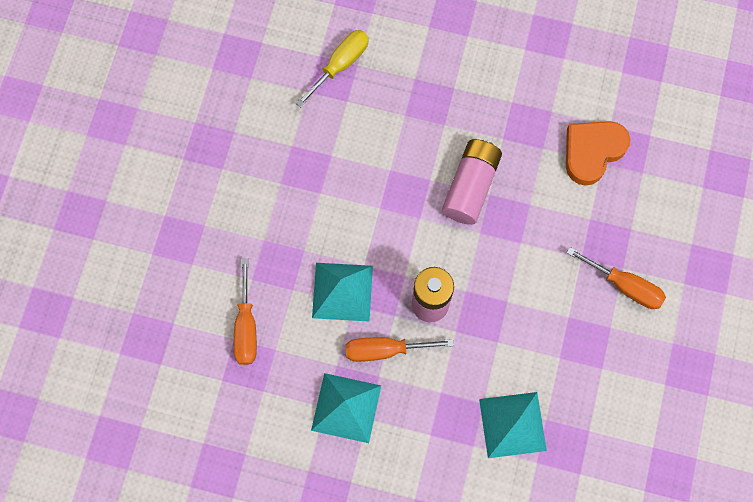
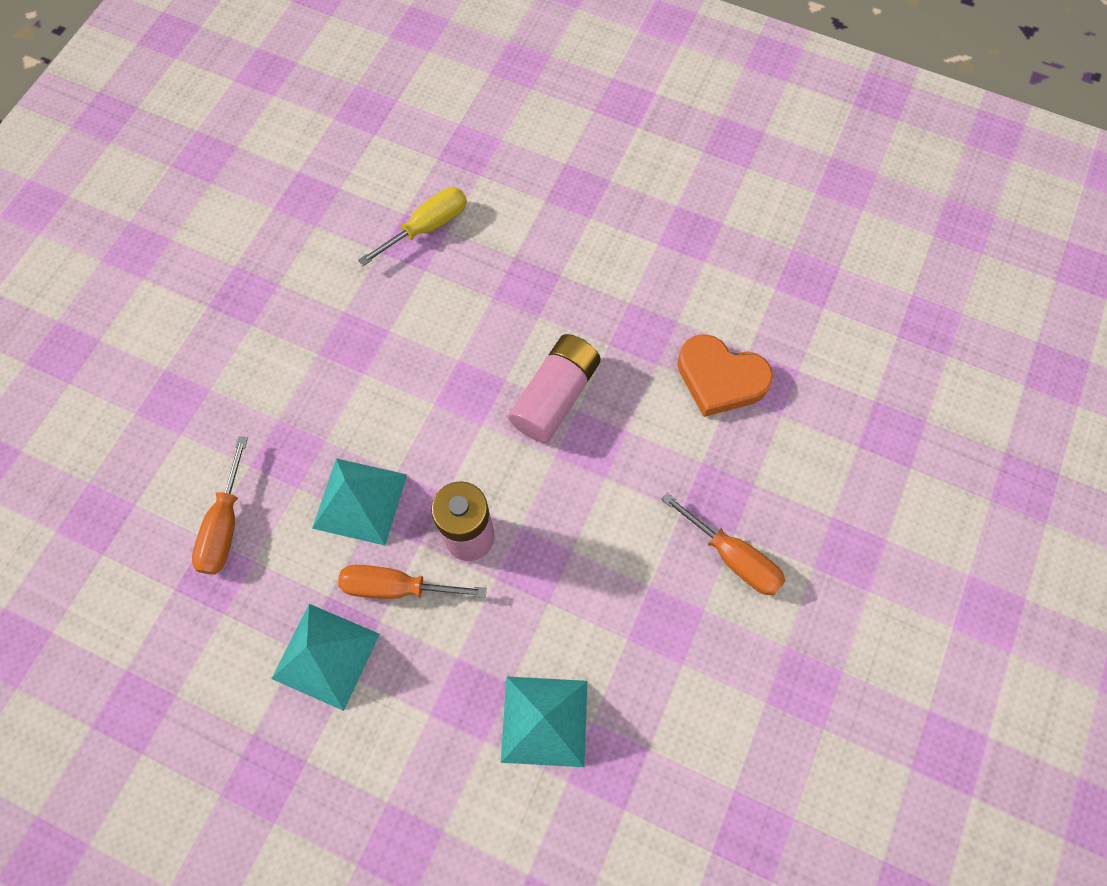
camera: 10 degrees right, 5 degrees down
orange heart [566,121,630,186] -> orange heart turned 120 degrees counterclockwise [677,334,773,417]

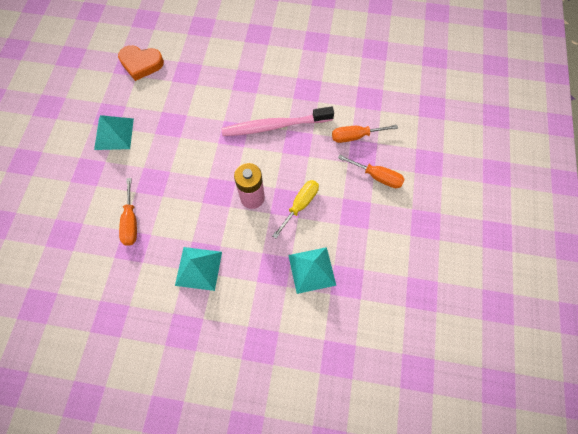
camera: 15 degrees left, 0 degrees up
turquoise pyramid [312,458,407,546] -> turquoise pyramid moved to [94,115,134,150]
orange screwdriver [338,565,487,599] -> orange screwdriver moved to [332,125,398,143]
yellow screwdriver [358,187,467,266] -> yellow screwdriver moved to [272,180,319,238]
pink battery [508,334,601,443] -> pink toothbrush [221,107,334,136]
orange heart [677,334,773,417] -> orange heart moved to [118,45,164,81]

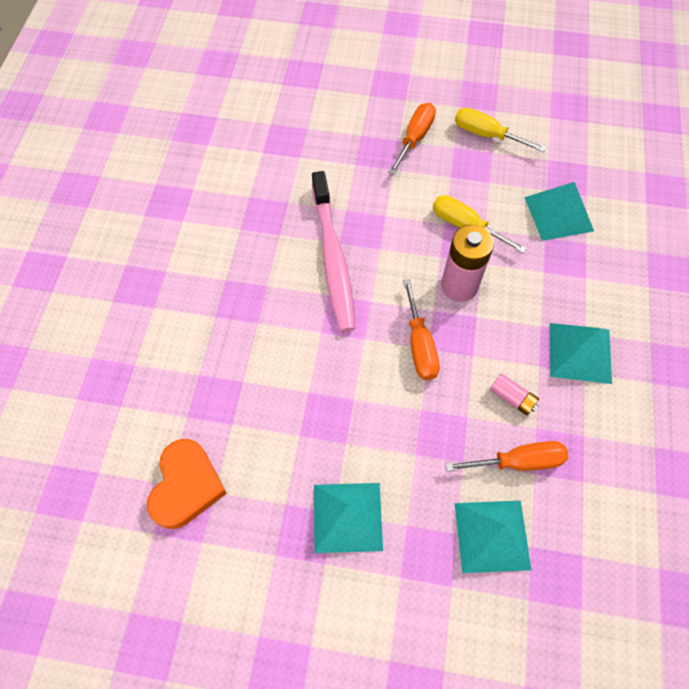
camera: 90 degrees left, 5 degrees down
orange screwdriver [332,125,398,143] -> orange screwdriver moved to [403,279,440,380]
none -> yellow screwdriver [455,108,546,152]
none -> turquoise pyramid [455,501,531,573]
none -> pink battery [490,374,539,415]

